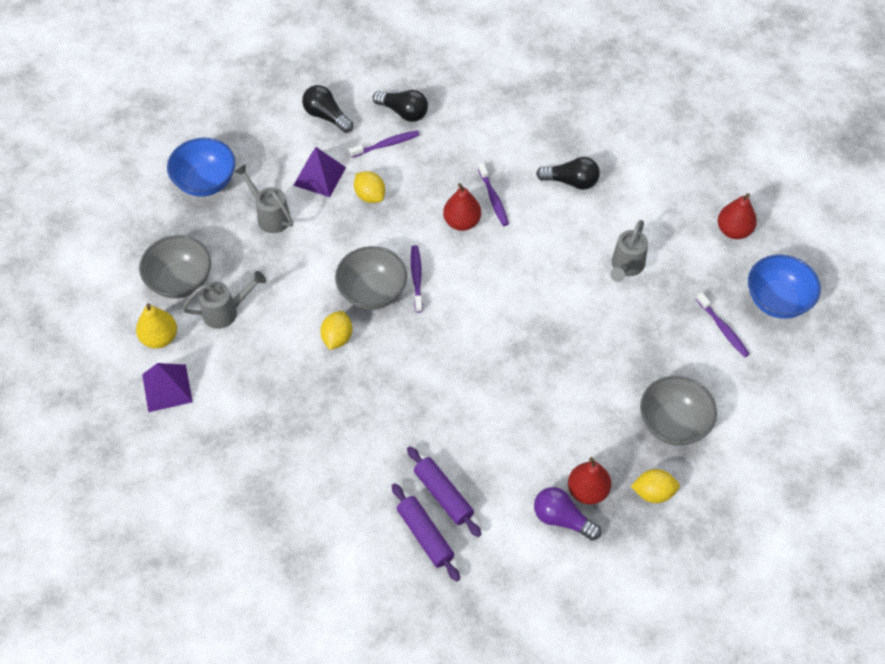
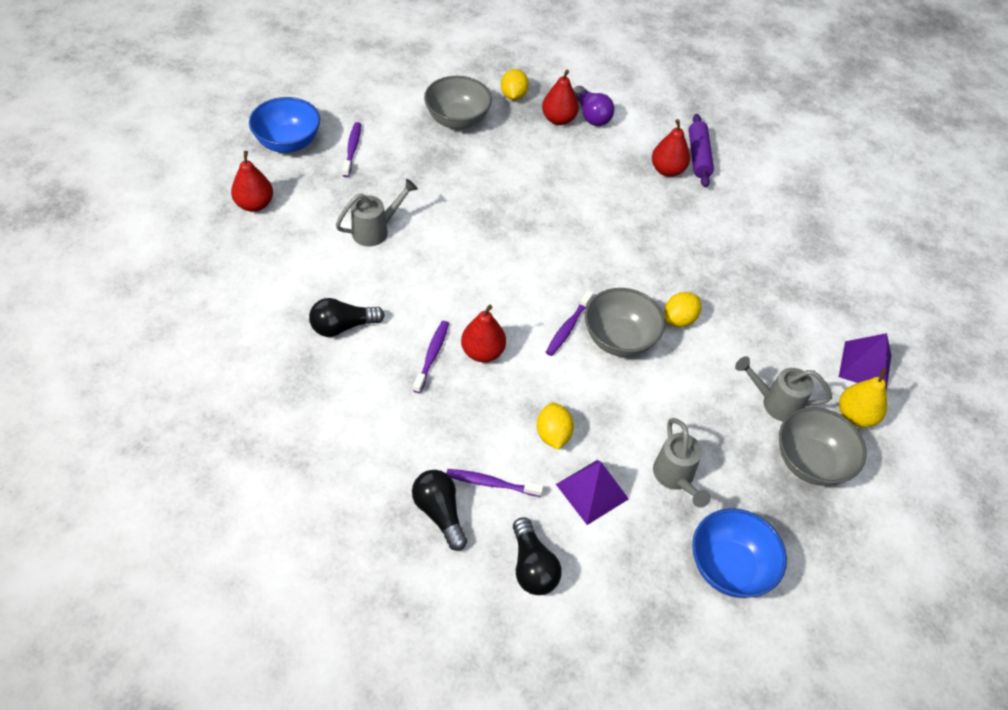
camera: 150 degrees left, 5 degrees down
purple rolling pin [407,446,481,537] -> red pear [652,119,690,177]
black light bulb [536,157,600,190] -> black light bulb turned 60 degrees counterclockwise [309,298,385,337]
yellow lemon [631,469,680,503] -> yellow lemon turned 60 degrees clockwise [501,69,529,100]

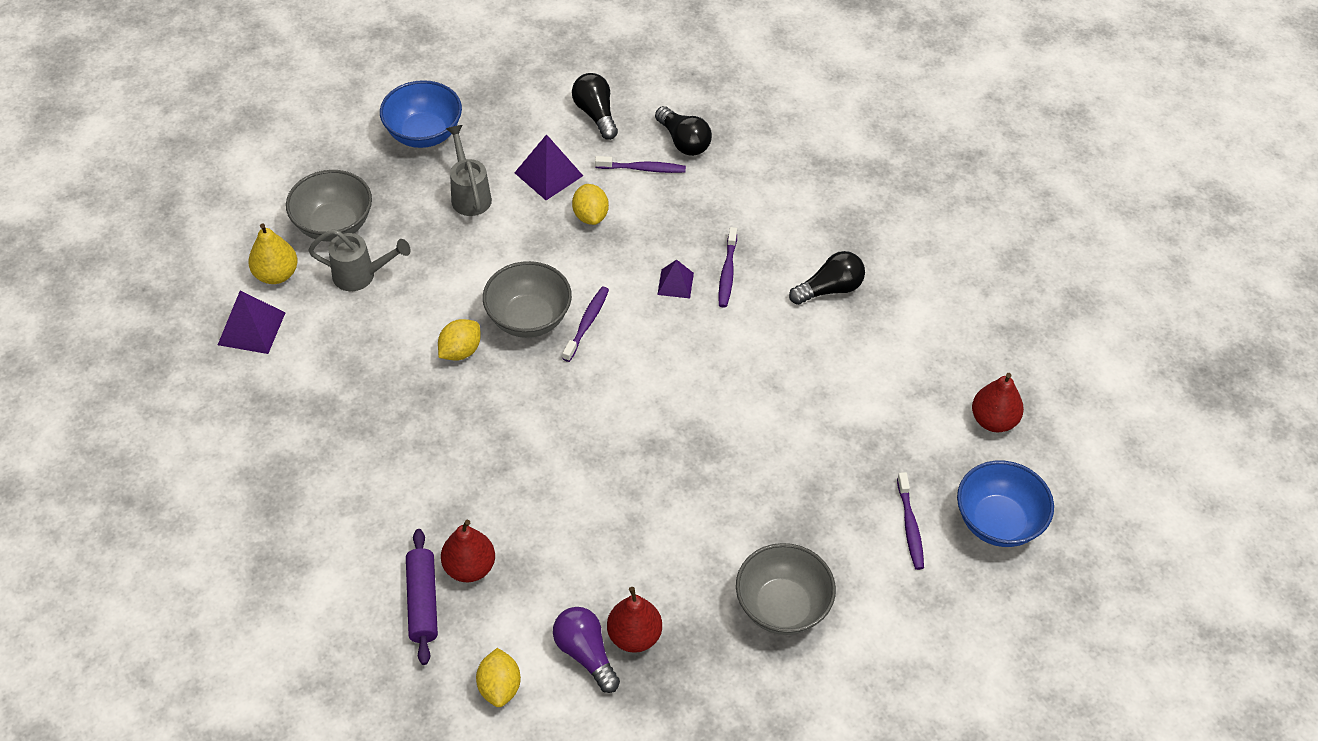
camera: 175 degrees right, 0 degrees up
grey watering can [336,179,418,246] -> none
red pear [461,305,506,362] -> purple pyramid [657,259,694,298]
yellow lemon [501,69,529,100] -> yellow lemon moved to [476,648,521,707]

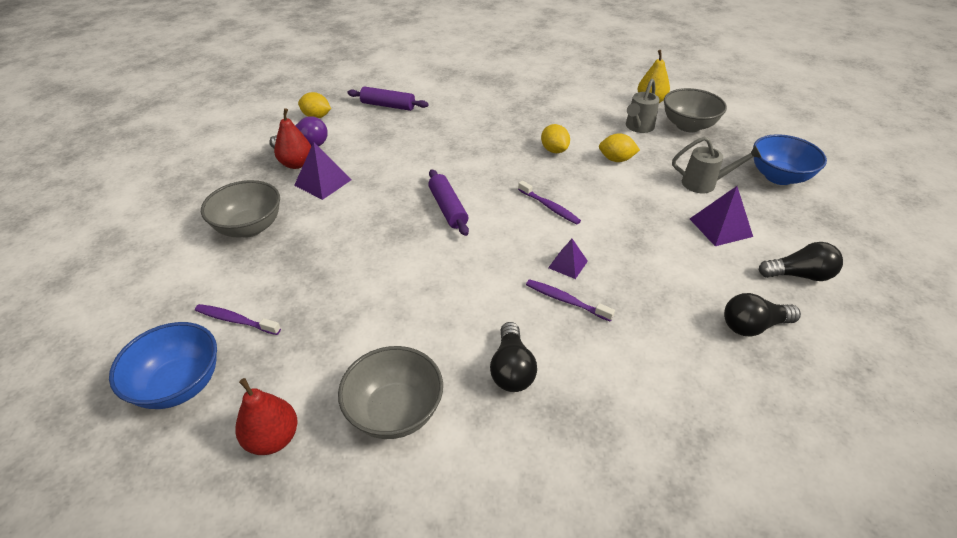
camera: 115 degrees right, 10 degrees down
purple pyramid [218,291,285,354] -> purple pyramid moved to [294,142,352,200]
red pear [441,520,495,582] -> none
grey bowl [483,261,572,338] -> grey bowl moved to [338,346,443,439]
yellow lemon [572,184,609,225] -> yellow lemon moved to [599,133,640,162]
purple toothbrush [595,156,686,173] -> none
none -> purple rolling pin [428,169,469,236]

